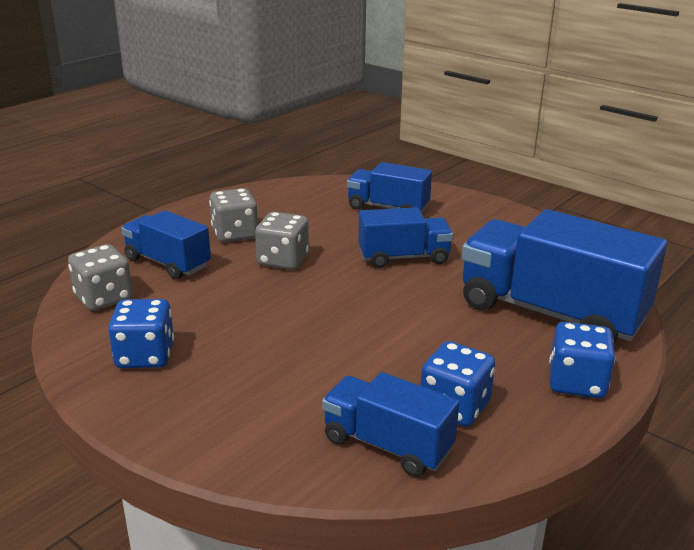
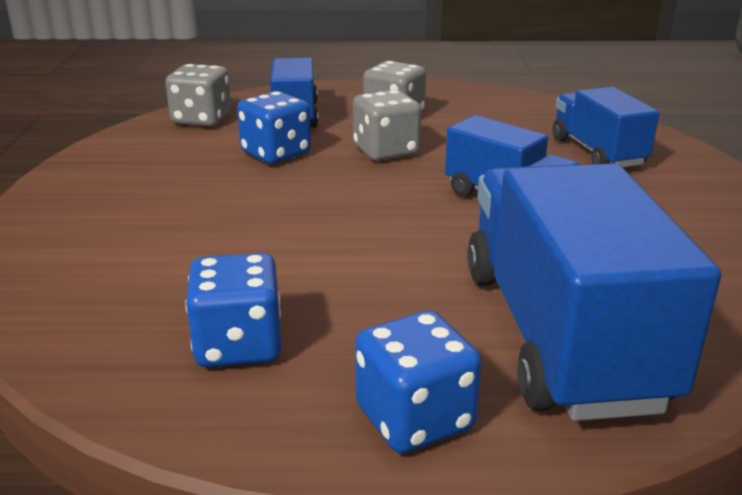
camera: 50 degrees right, 0 degrees up
blue dice [108,299,174,368] -> blue dice moved to [237,91,311,164]
blue truck [322,372,460,477] -> none

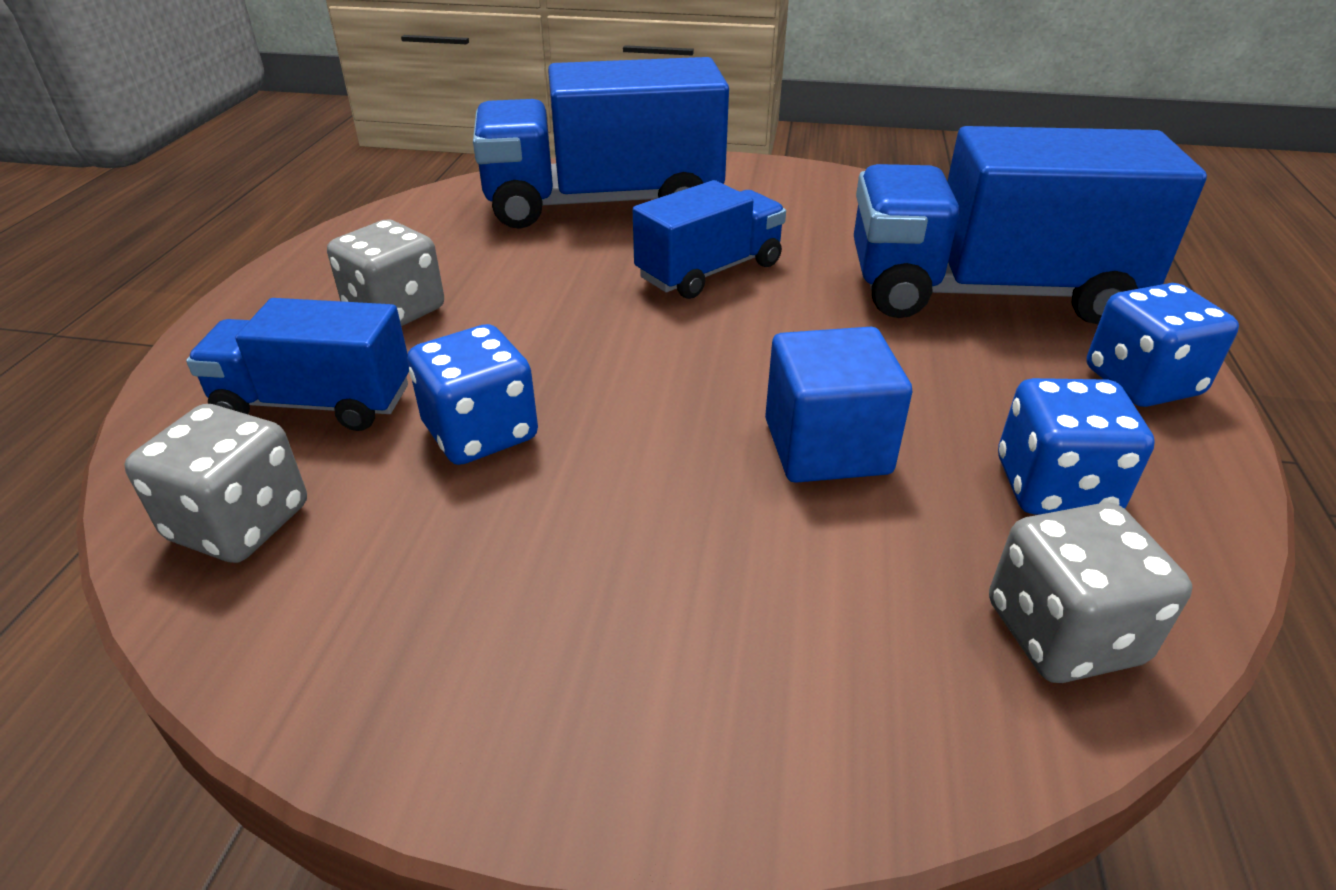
camera: 80 degrees left, 10 degrees up
grey dice [353,90,422,161] -> grey dice moved to [989,502,1192,683]
blue truck [553,87,659,167] -> blue truck [473,57,729,229], size x1.78
none -> blue cube [765,327,912,483]

